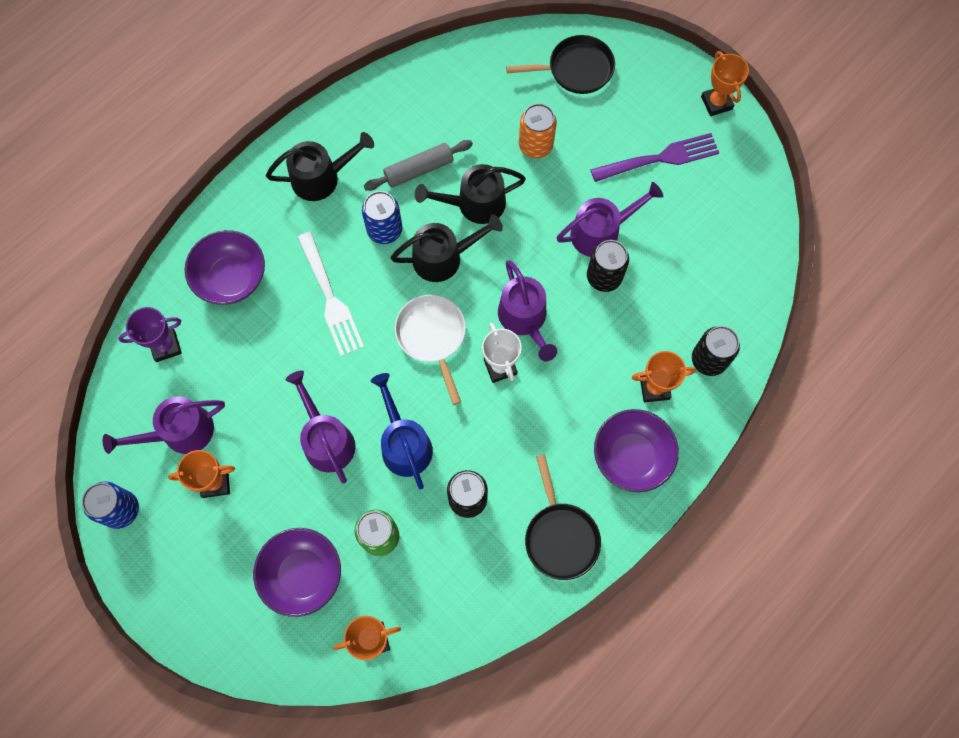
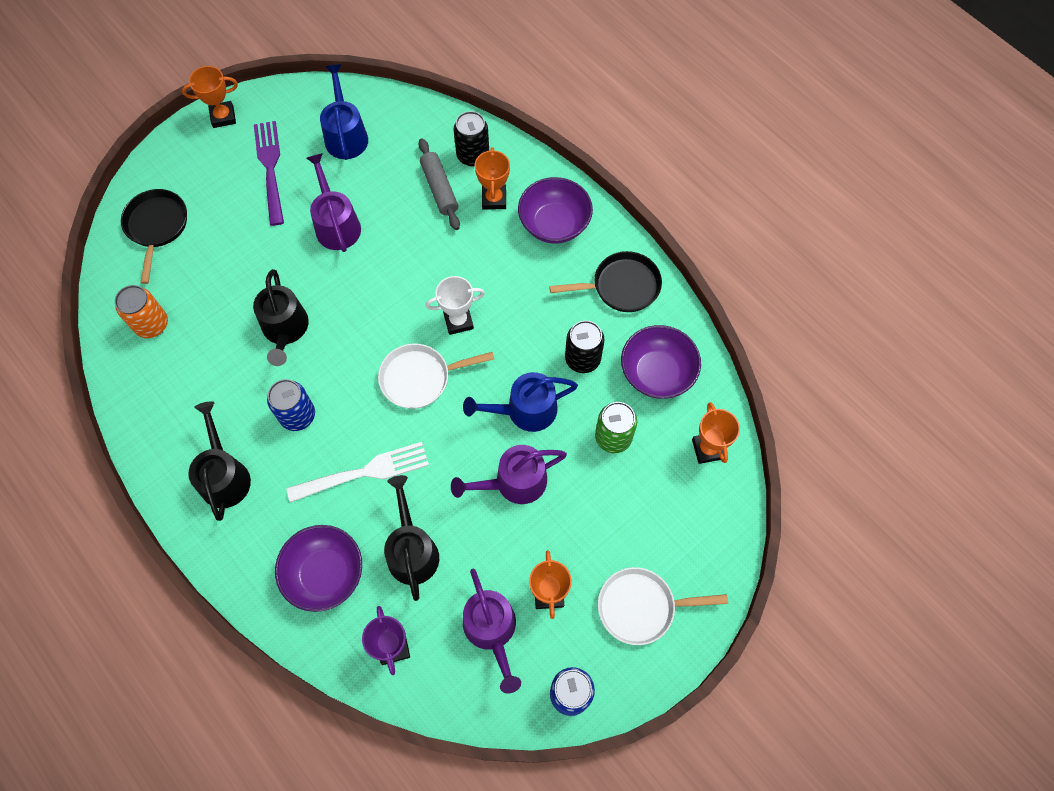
camera: 85 degrees left, 5 degrees down
purple bowl [253,528,341,617] -> purple bowl moved to [621,325,701,399]
grey rolling pin [364,140,473,191] -> grey rolling pin moved to [418,139,460,230]
black watering can [391,214,503,282] -> black watering can moved to [384,475,439,601]
purple watering can [498,260,557,361] -> none
orange can [519,103,557,158] -> orange can moved to [115,285,168,338]
black can [587,240,629,292] -> none
none -> blue watering can [320,64,368,160]
none -> white pan [598,567,728,645]

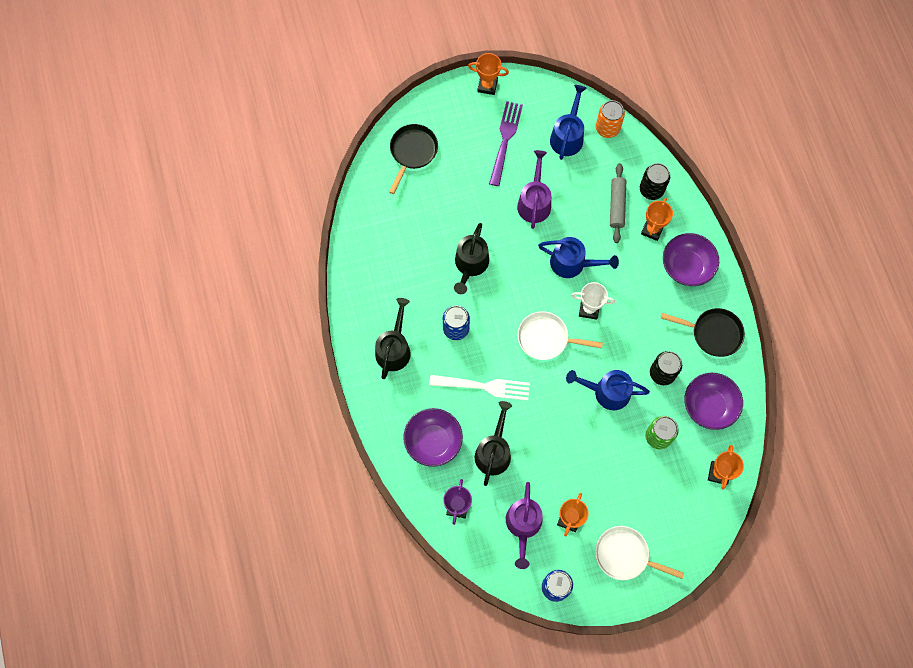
camera: 25 degrees right, 5 degrees up
orange can [115,285,168,338] -> orange can moved to [596,100,625,138]
purple watering can [451,445,567,504] -> none
none -> blue watering can [538,237,619,278]

